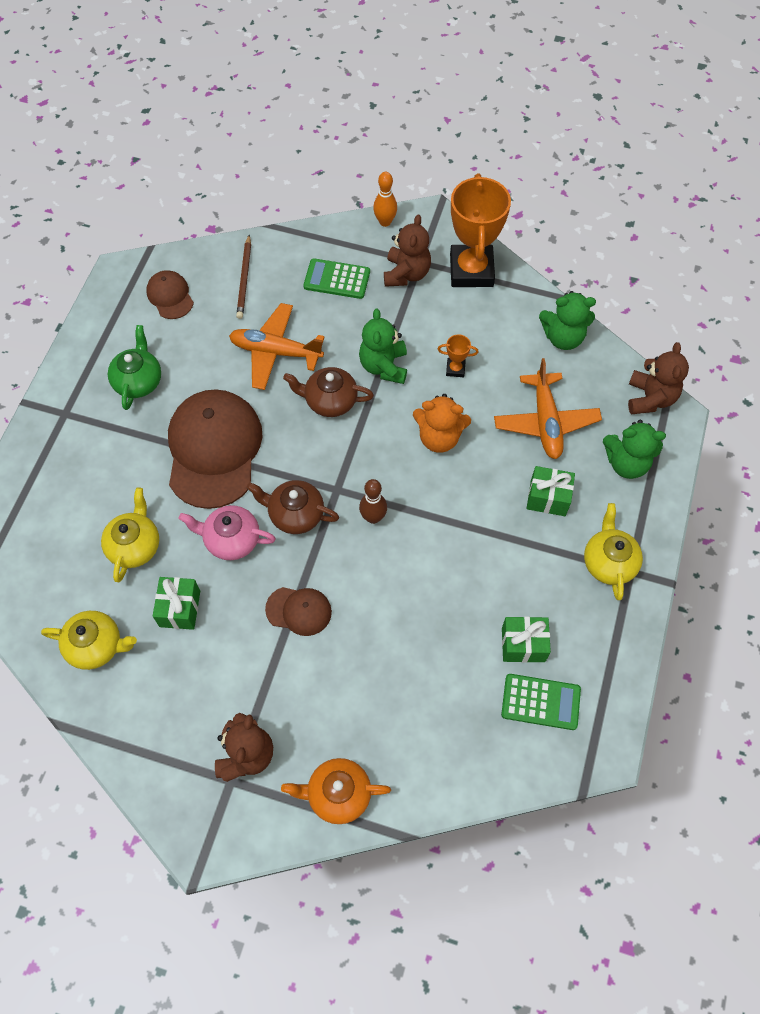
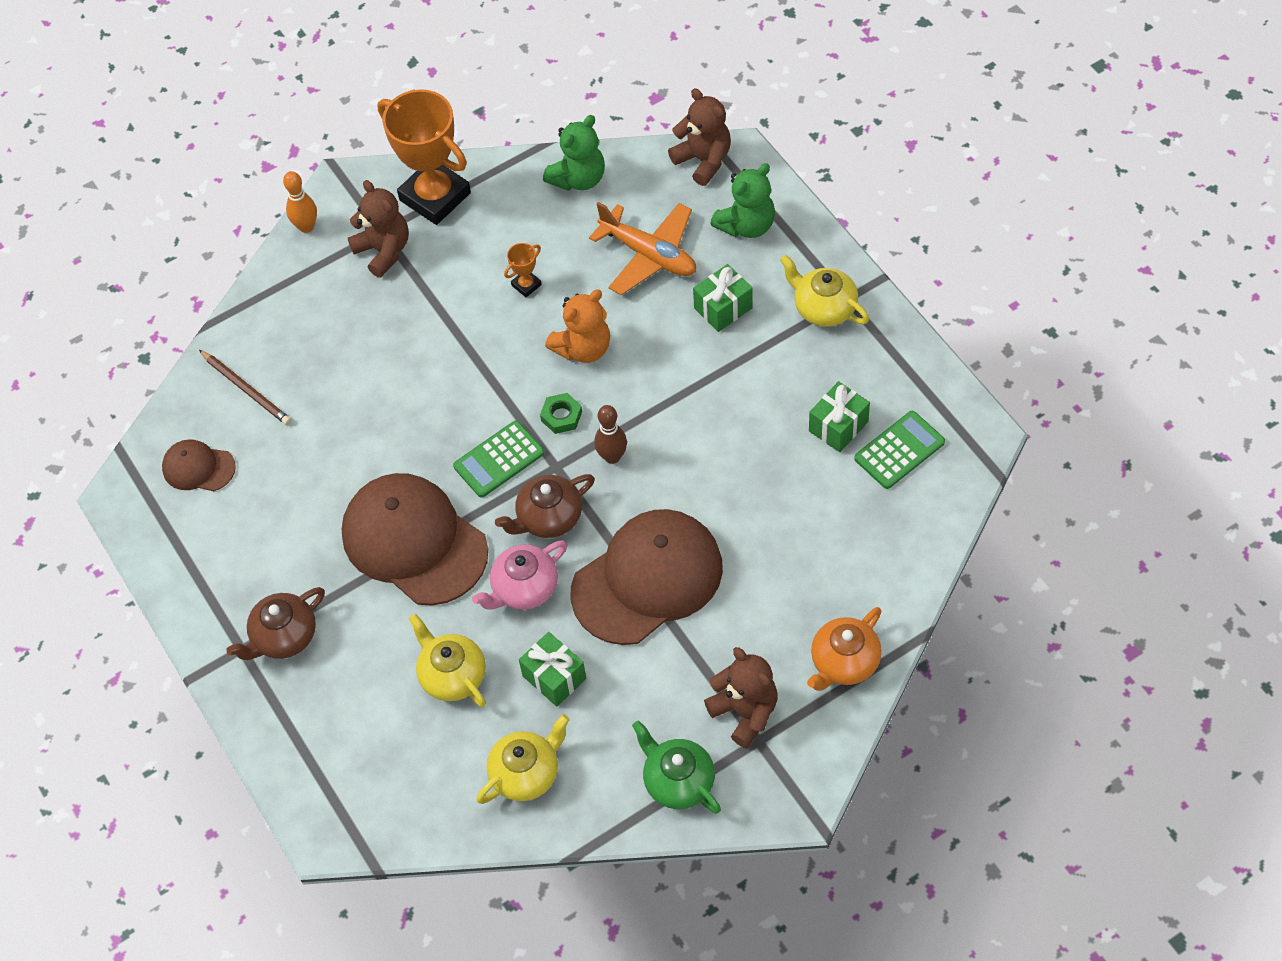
camera: 45 degrees left, 5 degrees down
green teapot [108,325,161,410] -> green teapot moved to [632,720,721,814]
orange plane [229,303,325,390] -> none
brown cap [265,587,332,636] -> brown cap [570,509,723,645], size x2.08
brown teapot [283,367,374,417] -> brown teapot moved to [226,587,325,660]
green calculator [303,258,370,299] -> green calculator moved to [453,421,544,498]
green teddy bear [359,309,407,384] -> none
none -> green nut [540,393,582,434]

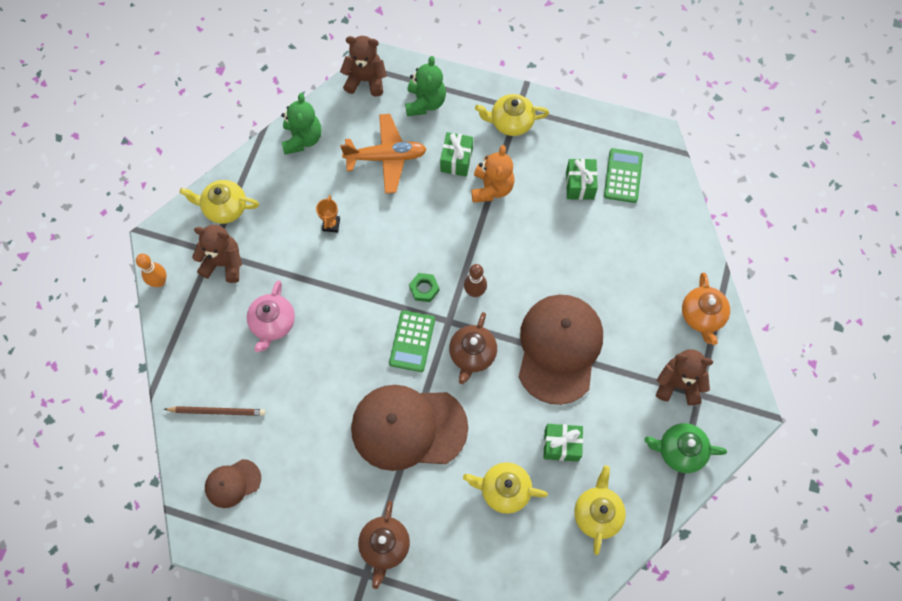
camera: 45 degrees left, 10 degrees up
orange trophy [378,89,471,225] -> yellow teapot [179,180,259,224]
pink teapot [472,540,567,610] -> pink teapot moved to [247,280,295,352]
orange teddy bear [545,289,610,363] -> orange teddy bear moved to [471,145,514,203]

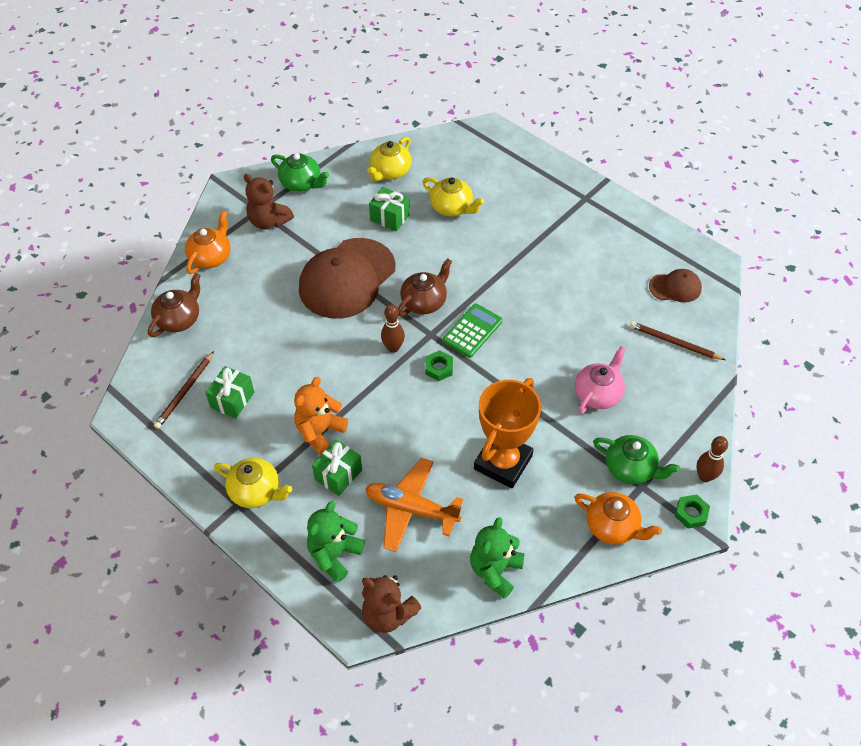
camera: 155 degrees left, 15 degrees down
orange bowling pin [136,254,167,287] -> brown bowling pin [697,436,728,482]
yellow teapot [179,180,259,224] -> orange teapot [574,492,662,544]
brown teddy bear [192,225,242,283] -> green teapot [593,435,680,484]
orange trophy [316,195,340,233] -> orange trophy [474,378,541,488], size x2.44
brown cap [351,385,468,471] -> none
brown teapot [358,501,410,589] -> brown teapot moved to [148,273,201,337]
green calculator [604,148,643,203] -> brown pencil [154,351,214,429]
none -> green nut [675,494,710,528]

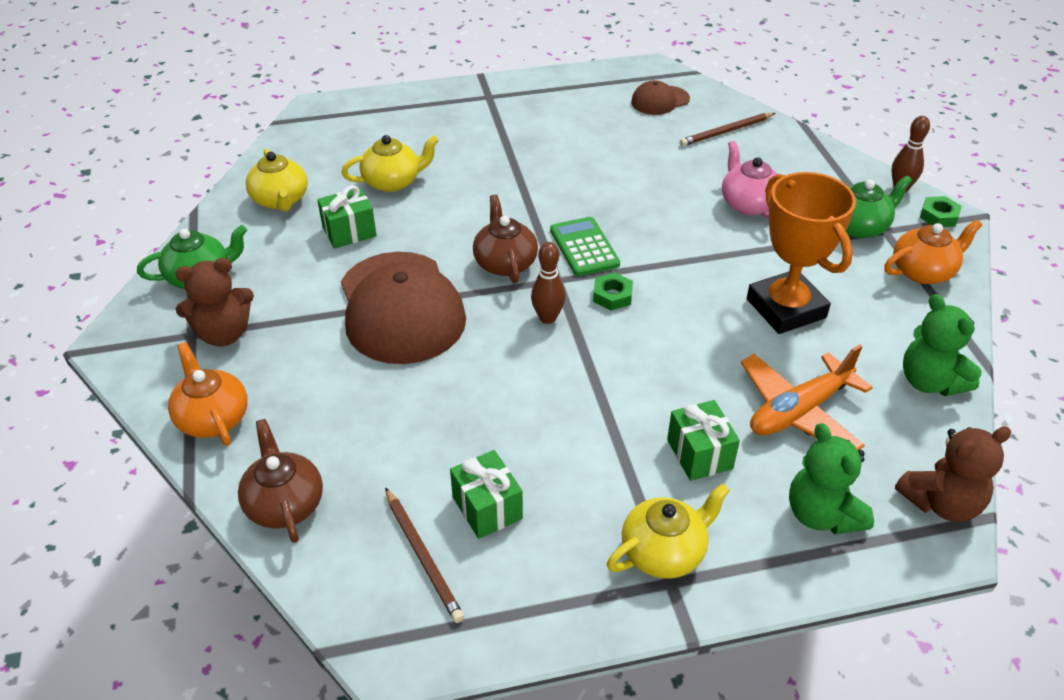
camera: 55 degrees left, 10 degrees down
orange teddy bear [294,377,348,455] -> none
brown cap [649,269,702,303] -> brown cap turned 150 degrees counterclockwise [631,80,690,115]

